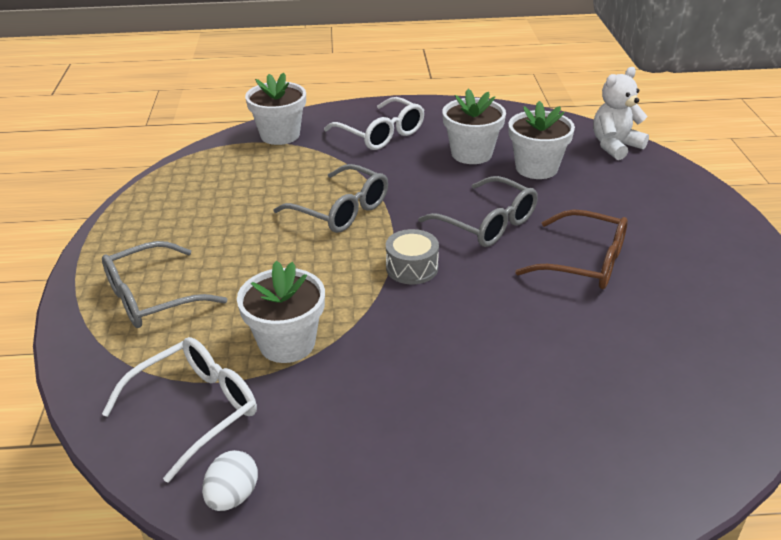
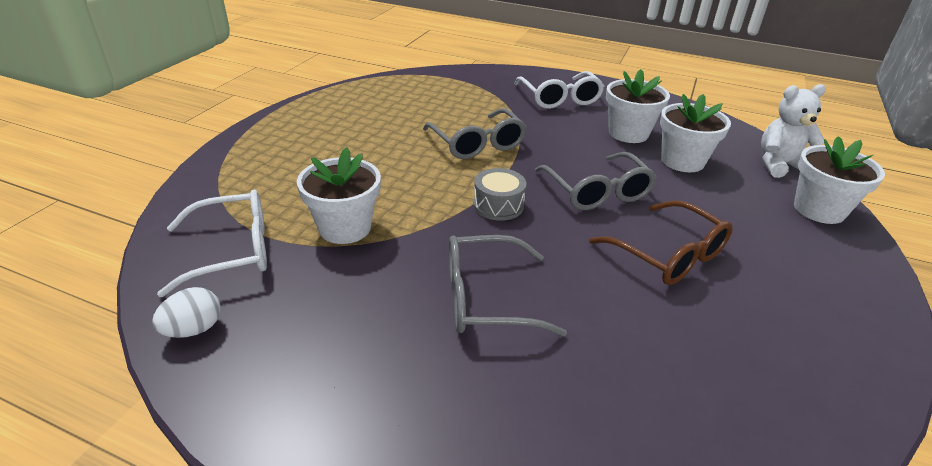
camera: 25 degrees right, 0 degrees up
grey glasses [102,241,227,328] -> grey glasses moved to [449,235,567,337]
white flower pot [245,73,306,145] -> white flower pot moved to [794,136,885,224]

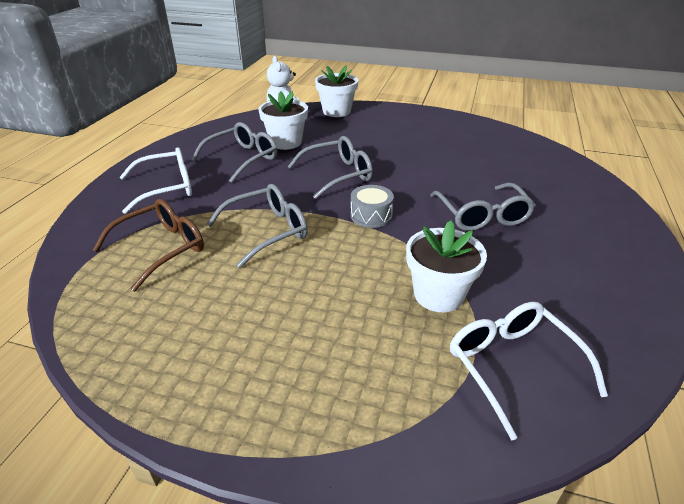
camera: 95 degrees left, 0 degrees up
white egg [152,287,221,338] -> none
brown glasses [589,200,733,285] -> brown glasses moved to [93,199,204,292]
white flower pot [606,69,670,143] -> grey glasses [191,122,277,183]

